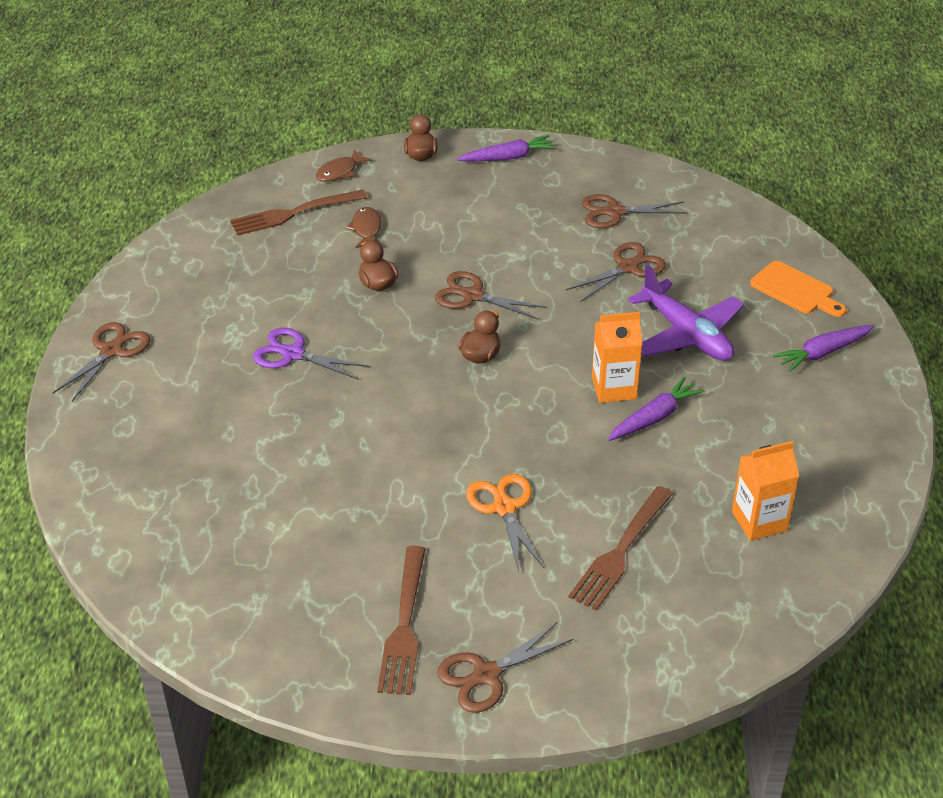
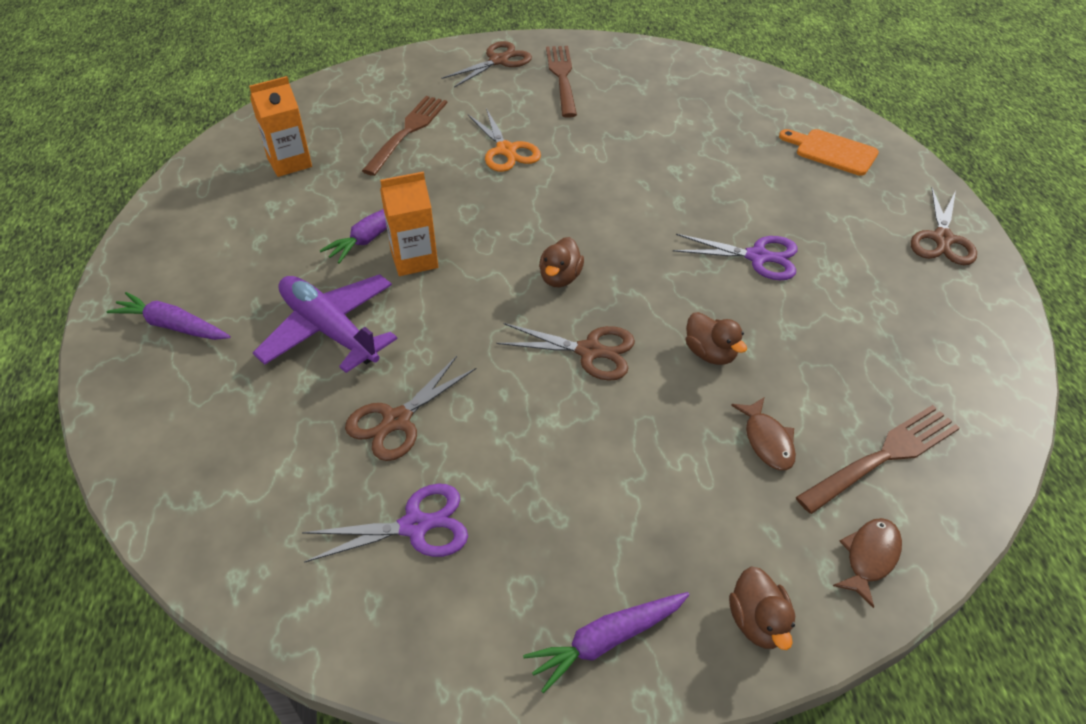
camera: 170 degrees right, 5 degrees up
brown scissors [582,194,687,228] -> purple scissors [302,484,468,563]
orange cutting board [750,261,846,317] -> orange cutting board moved to [779,129,879,176]
purple carrot [773,325,874,372] -> purple carrot turned 120 degrees counterclockwise [106,292,230,340]

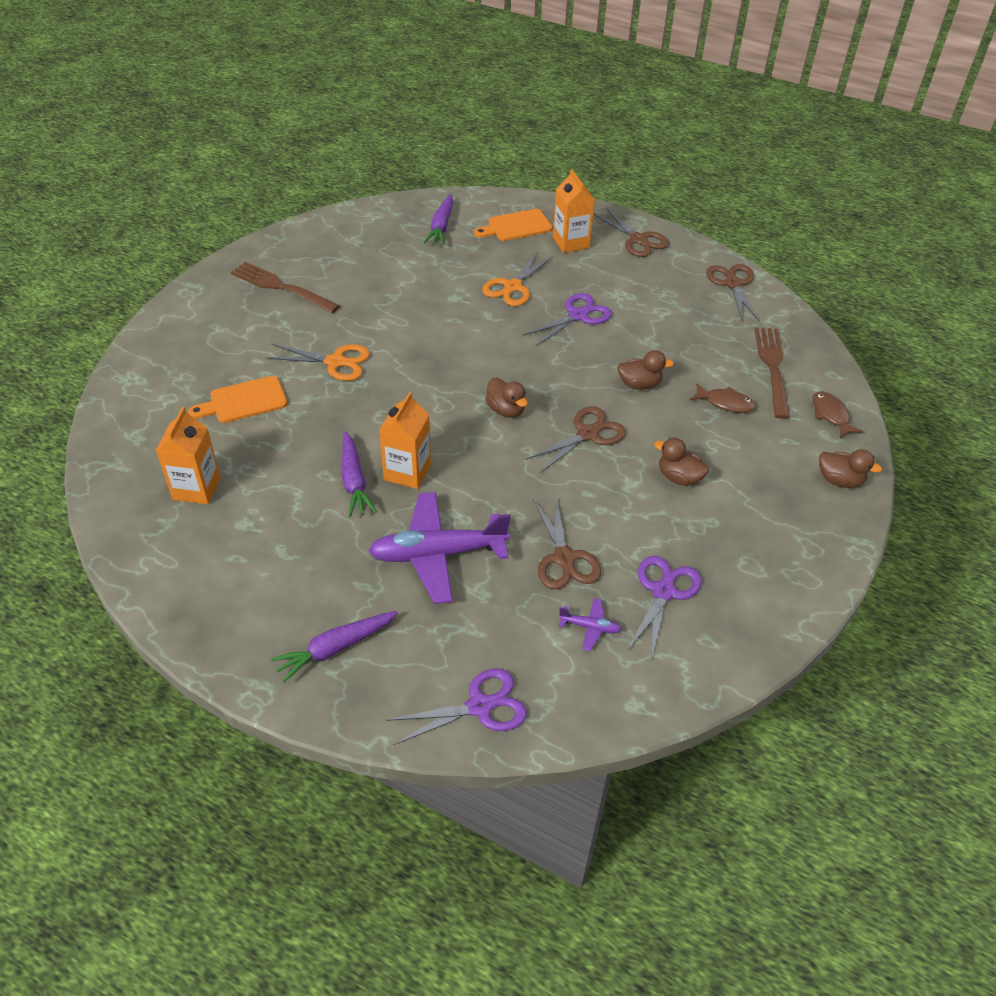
camera: 55 degrees left, 0 degrees up
brown fork [362,96,447,176] -> orange cutting board [188,376,287,423]
brown scissors [442,41,532,88] -> brown scissors moved to [706,264,760,322]
purple carrot [523,592,689,693] -> purple carrot moved to [423,194,453,245]
none -> purple scissors [386,669,527,745]
none -> orange scissors [482,251,553,306]
none -> orange carton [553,169,595,253]
none -> purple plane [558,598,622,651]
none -> brown duck [654,438,709,486]

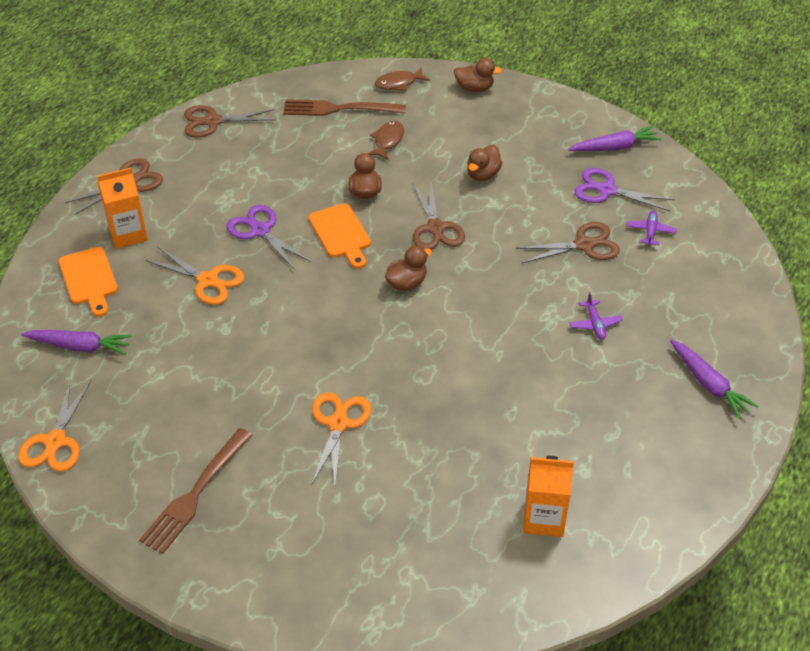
camera: 90 degrees left, 0 degrees up
orange cutting board [188,376,287,423] -> orange cutting board moved to [309,203,371,269]
purple carrot [342,431,377,517] -> purple carrot moved to [568,126,662,151]
purple plane [368,492,511,604] -> purple plane [570,292,623,340], size x0.43
orange carton [379,392,431,489] -> none
purple scissors [386,669,527,745] -> none
brown scissors [525,406,626,473] -> brown scissors turned 150 degrees counterclockwise [412,182,465,250]
brown duck [819,449,882,488] -> brown duck turned 75 degrees clockwise [454,58,502,92]
none -> orange scissors [18,379,91,472]

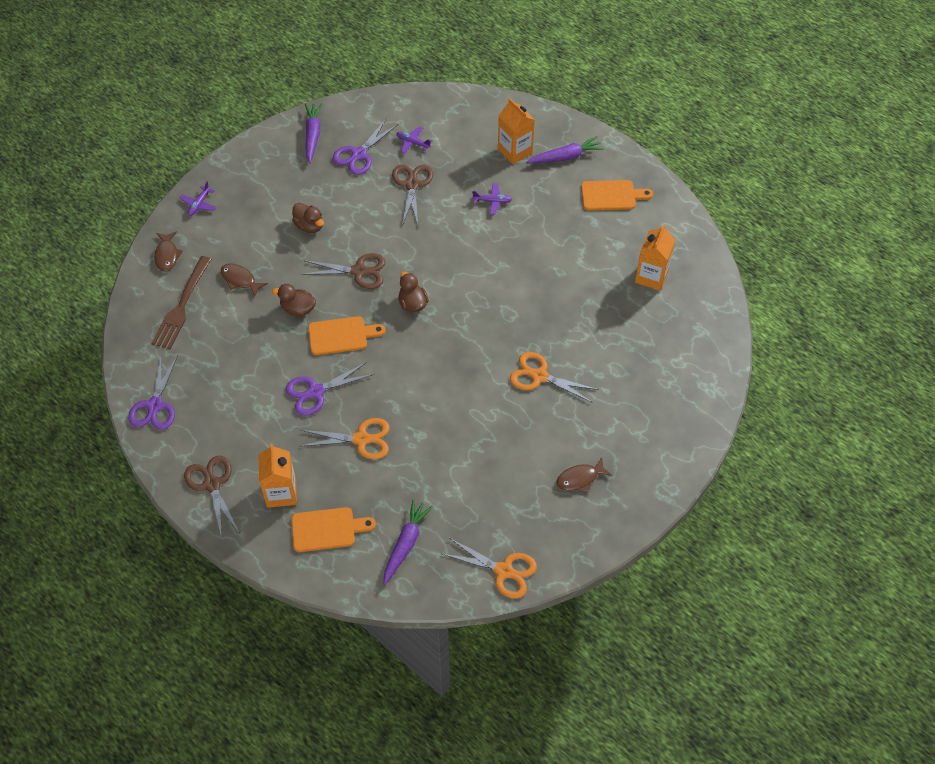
camera: 75 degrees left, 10 degrees up
brown fork [139,428,252,554] -> brown fish [556,457,612,491]
orange scissors [145,247,245,305] -> orange scissors turned 45 degrees clockwise [301,418,390,459]
brown scissors [184,105,276,138] -> purple scissors [128,354,178,430]
brown duck [454,58,502,92] -> purple plane [180,181,217,216]
none -> orange carton [498,98,535,164]
none -> orange cutting board [581,180,653,210]

